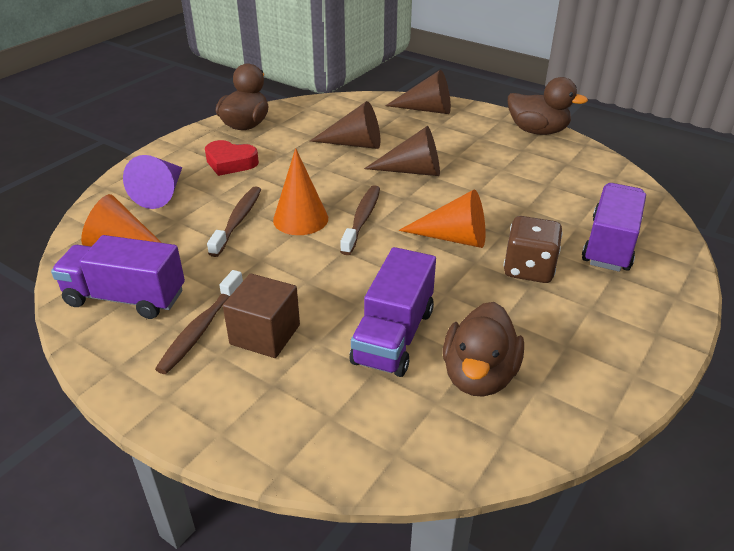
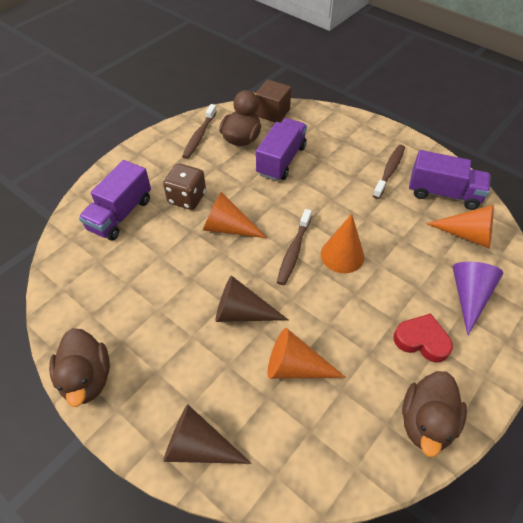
camera: 175 degrees left, 15 degrees up
brown toothbrush [207,187,261,257] -> brown toothbrush moved to [182,104,217,159]
brown cube [223,274,300,358] -> brown cube moved to [256,79,291,122]
brown cone [310,101,380,149] -> orange cone [267,328,346,379]
brown duck [508,77,588,135] -> brown duck turned 135 degrees counterclockwise [49,328,110,407]

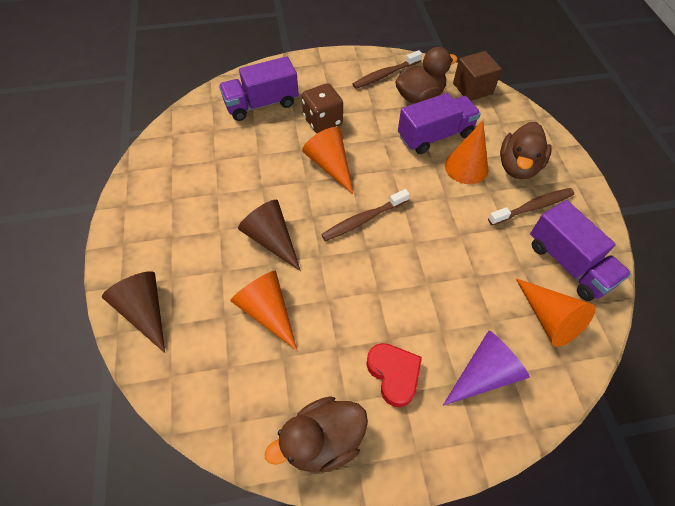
camera: 40 degrees right, 5 degrees up
brown duck [49,328,110,407] -> brown duck moved to [500,122,552,179]
orange cone [321,214,364,273] -> orange cone moved to [445,121,488,184]

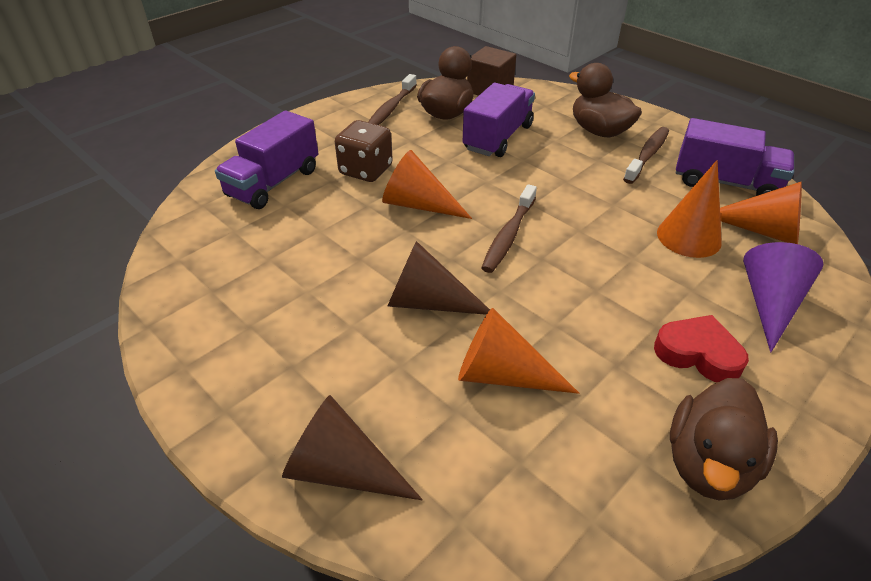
camera: 35 degrees left, 15 degrees down
orange cone [445,121,488,184] -> orange cone moved to [657,160,722,258]
brown duck [500,122,552,179] -> brown duck turned 150 degrees clockwise [569,63,642,137]

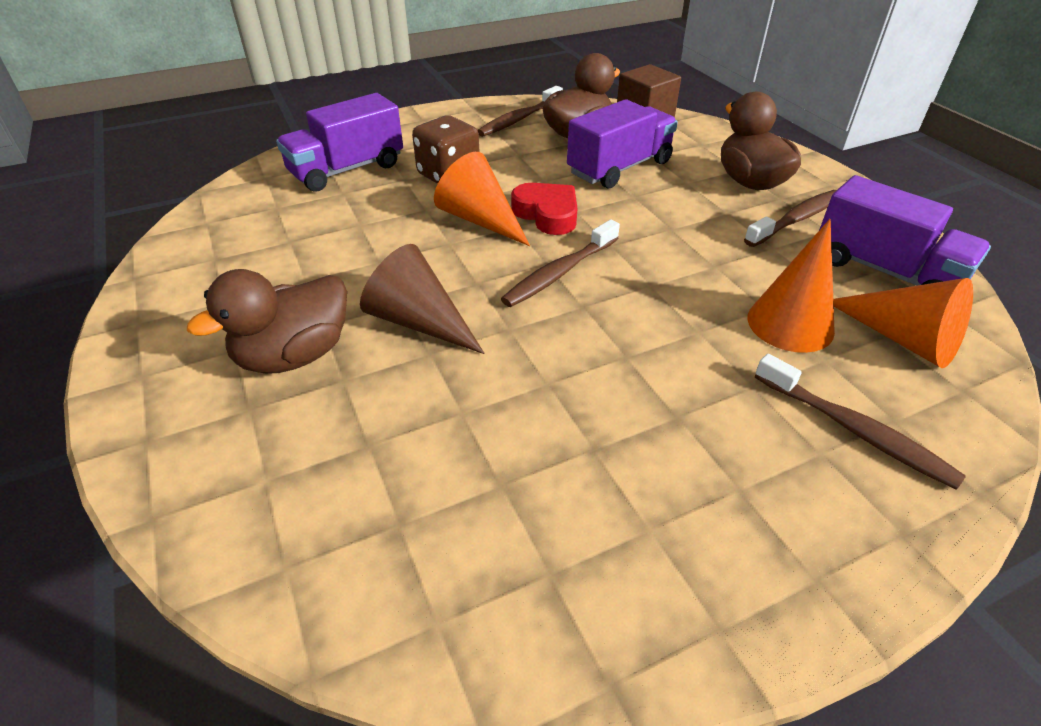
camera: 20 degrees right, 0 degrees up
brown cone [282,395,423,500] -> none
orange cone [458,308,579,394] -> none
red heart [654,315,749,383] -> red heart moved to [511,183,578,235]
brown duck [670,378,778,500] -> brown duck moved to [187,269,347,374]
purple cone [743,242,824,352] -> brown toothbrush [755,354,966,490]

